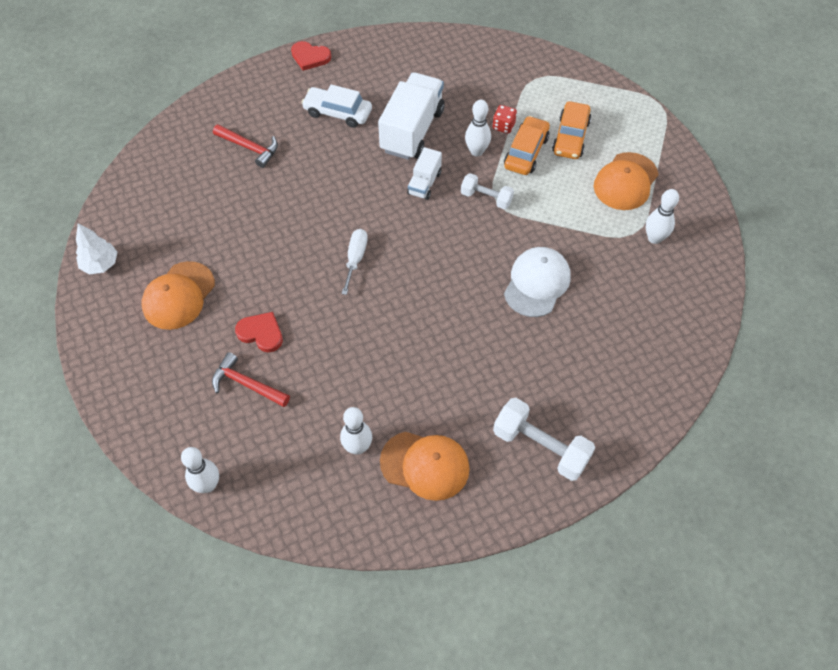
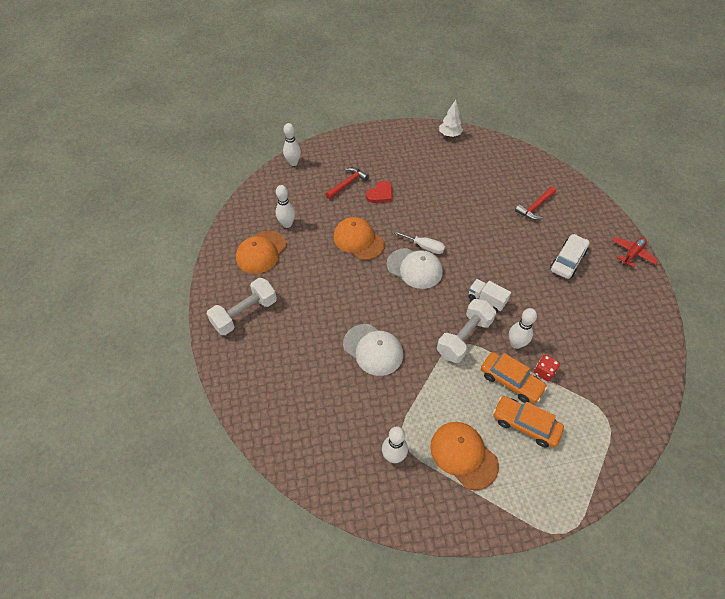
camera: 105 degrees right, 5 degrees down
orange cap [142,261,215,330] -> orange cap moved to [333,217,385,260]
red heart [291,41,331,71] -> red plane [612,237,658,267]
white truck [378,72,444,160] -> none
white dumbbell [461,173,514,209] -> white dumbbell [437,299,496,363], size x1.62
none -> white cap [387,248,443,289]

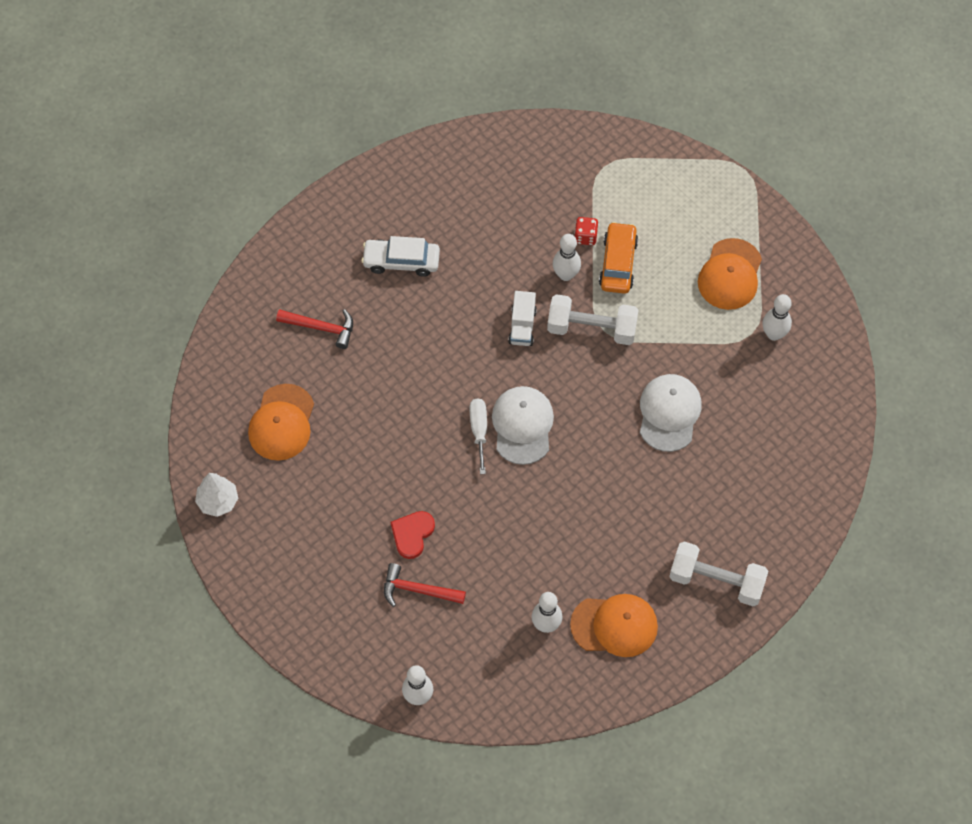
camera: 120 degrees left, 10 degrees up
orange cap [333,217,385,260] -> orange cap moved to [248,384,314,461]
red heart [366,181,392,203] -> red heart turned 75 degrees counterclockwise [391,511,435,559]
orange car [493,396,564,448] -> none
red plane [612,237,658,267] -> none

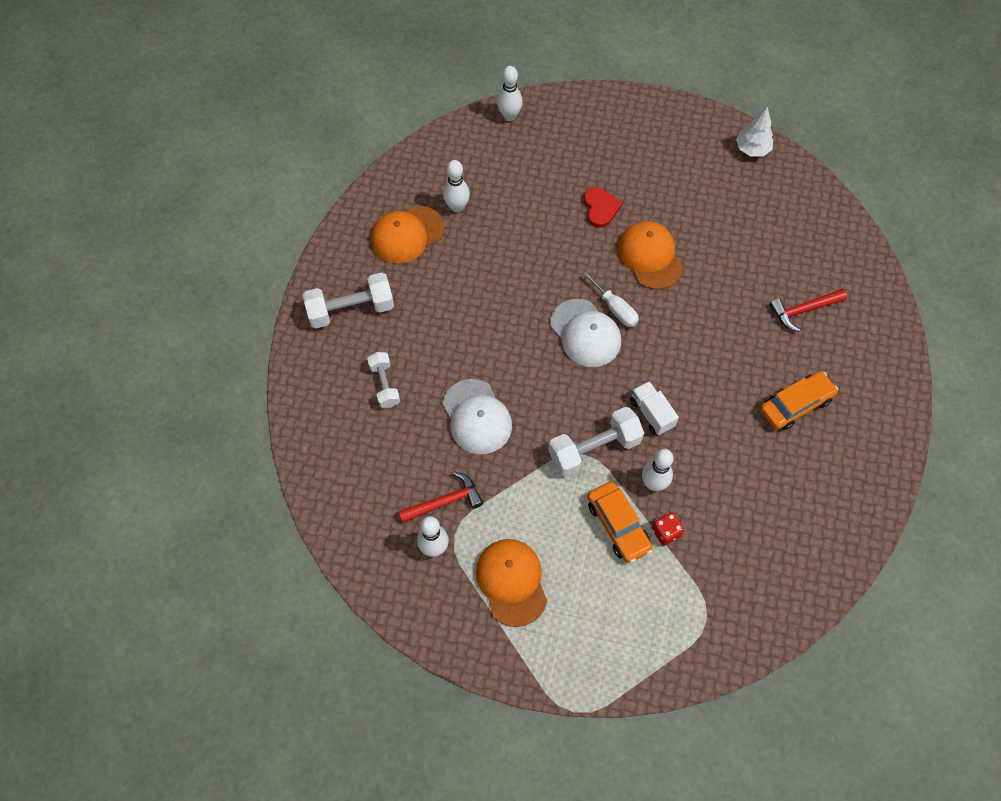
camera: 145 degrees right, 0 degrees up
orange cap [248,384,314,461] -> orange cap moved to [618,221,684,290]
white car [361,236,440,277] -> orange car [760,371,838,430]
red hammer [384,563,466,607] -> red hammer moved to [398,471,483,523]
none -> white dumbbell [367,352,400,408]

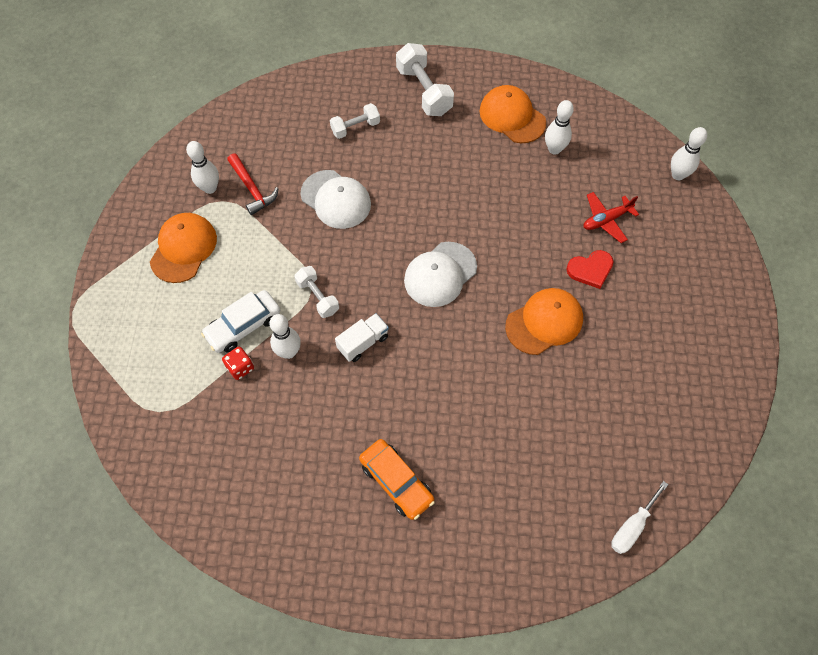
camera: 80 degrees right, 0 degrees up
white cap [443,379,512,454] -> white cap turned 105 degrees counterclockwise [301,170,371,229]
orange cap [476,539,547,627] -> orange cap turned 45 degrees counterclockwise [150,213,217,283]
white dumbbell [548,407,644,477] -> white dumbbell [294,266,339,318], size x0.62
white screwdriver [583,271,639,327] -> white screwdriver moved to [611,481,669,554]
orange car [587,481,653,563] -> white car [201,290,280,353]
white tree [736,107,773,157] -> none
red hammer [769,289,847,332] -> none
none -> red plane [584,192,639,243]

